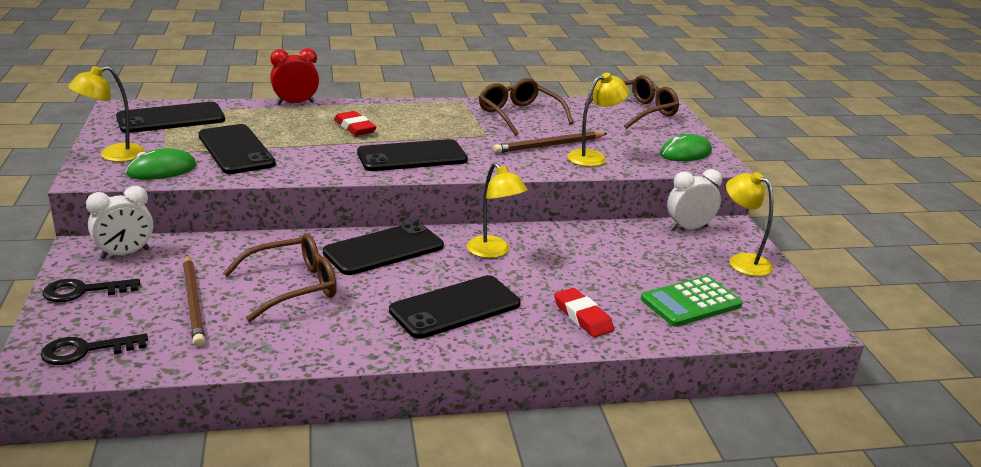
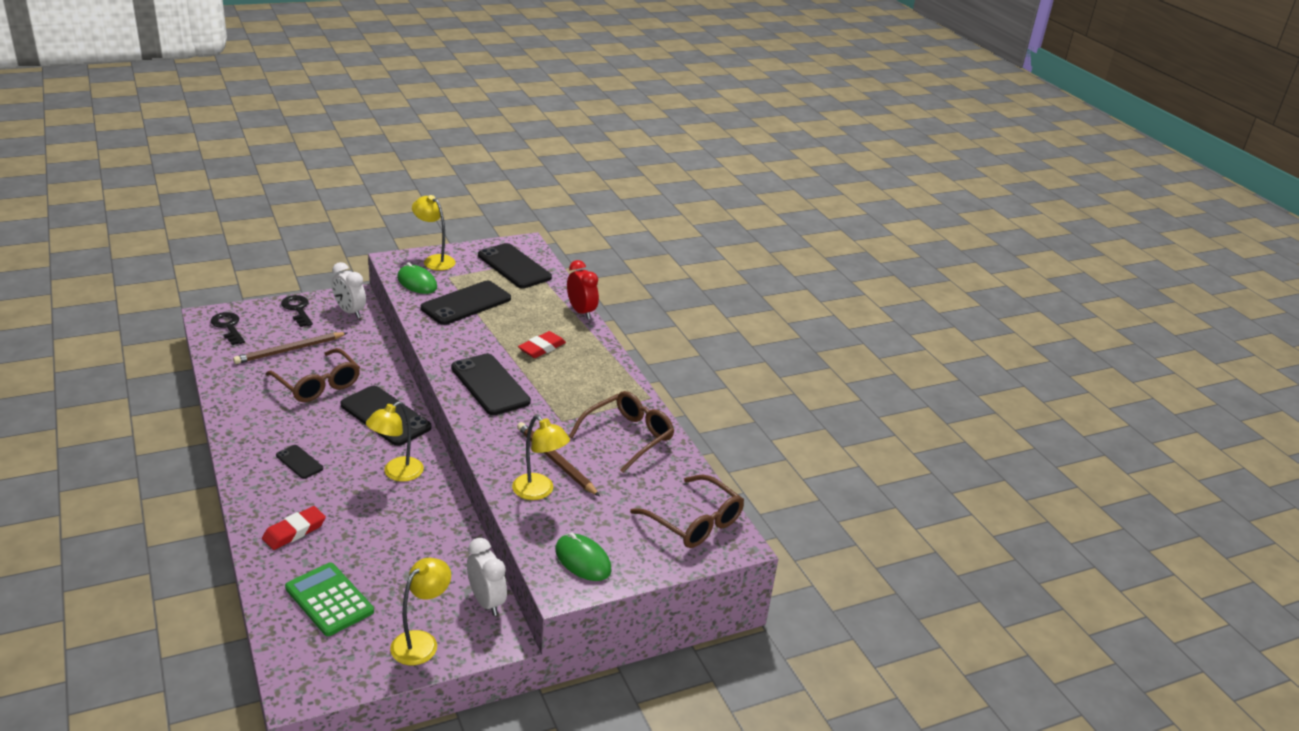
camera: 75 degrees right, 5 degrees up
black phone [389,275,521,339] -> black phone [276,445,323,479], size x0.50

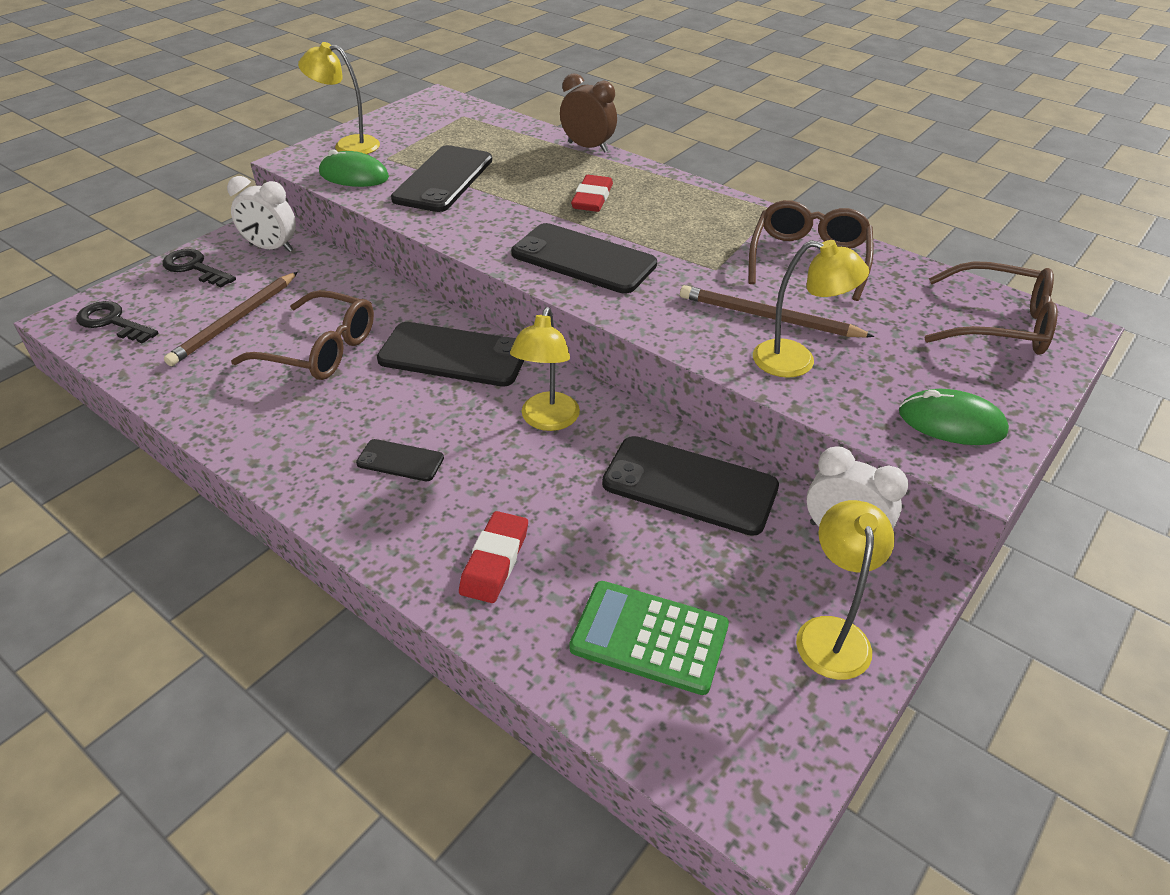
camera: 25 degrees left, 10 degrees up
black phone [478,243,552,288] -> black phone moved to [602,436,779,536]
red clock [567,260,599,319] -> brown clock [560,73,617,153]

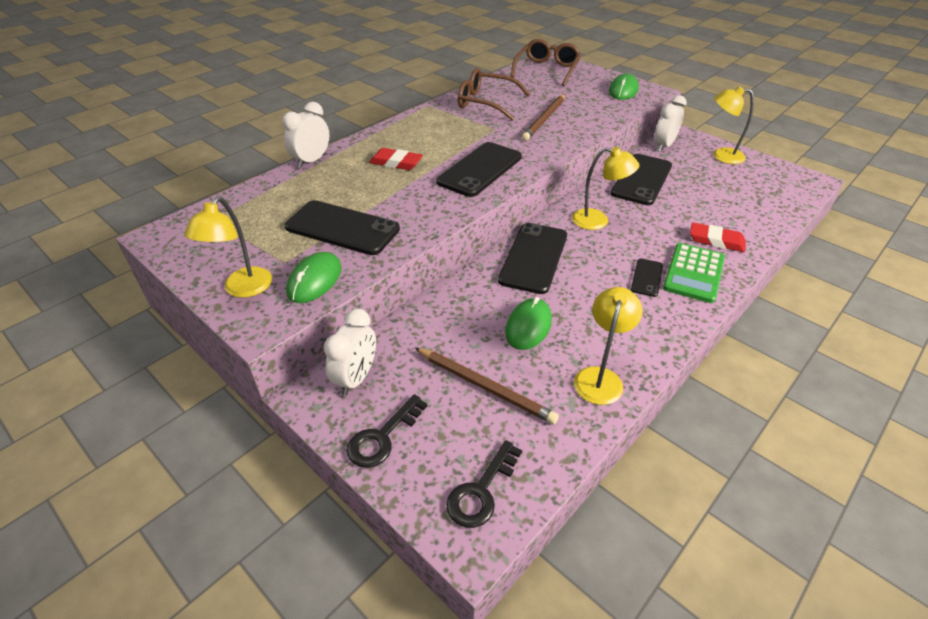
camera: 85 degrees left, 0 degrees up
brown glasses [231,290,374,380] -> green mouse [505,297,552,350]
brown clock [560,73,617,153] -> white clock [282,102,329,168]
green calculator [569,581,729,695] -> green calculator moved to [663,243,725,303]
yellow lamp [753,240,869,378] -> yellow lamp moved to [574,287,643,405]

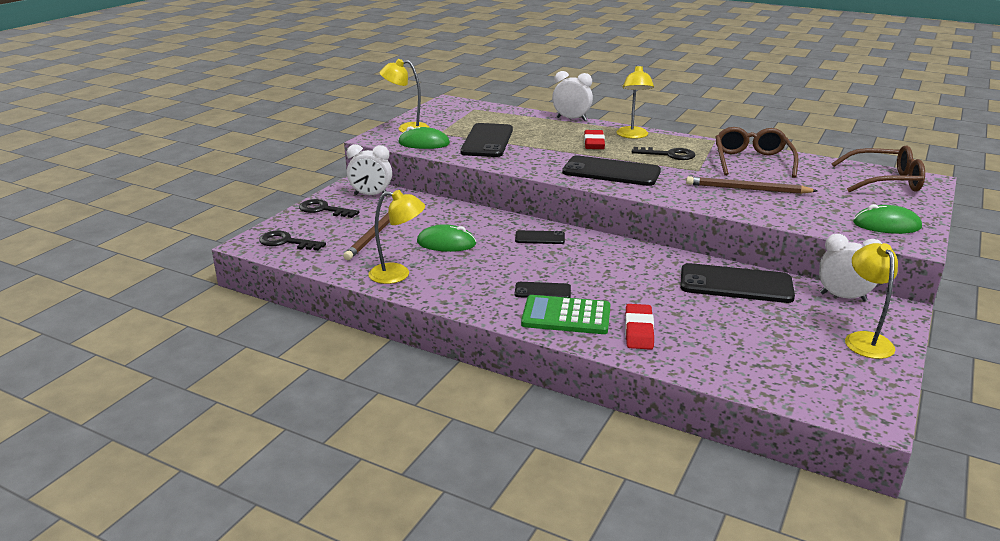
camera: 75 degrees right, 15 degrees down
black phone [498,223,567,294] -> black phone [515,230,565,244], size x0.50
yellow lamp [572,147,639,230] -> yellow lamp moved to [616,64,654,139]
none -> black key [632,147,695,160]

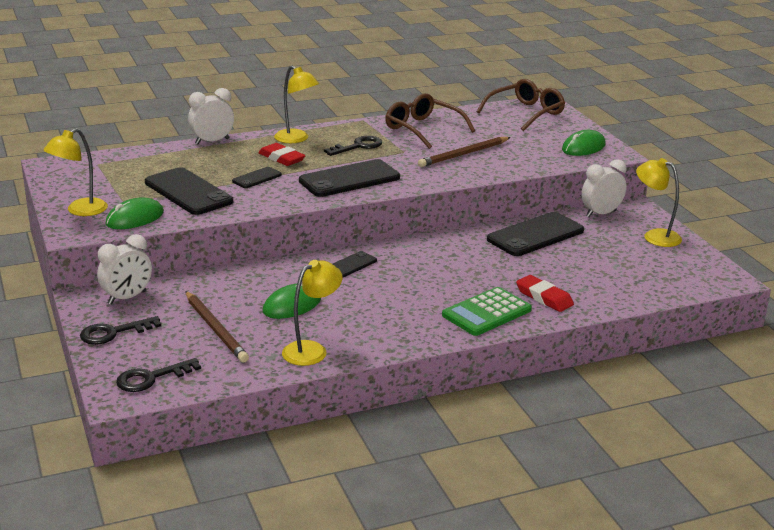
camera: 50 degrees left, 0 degrees up
black phone [515,282,571,298] -> black phone moved to [232,167,282,188]

